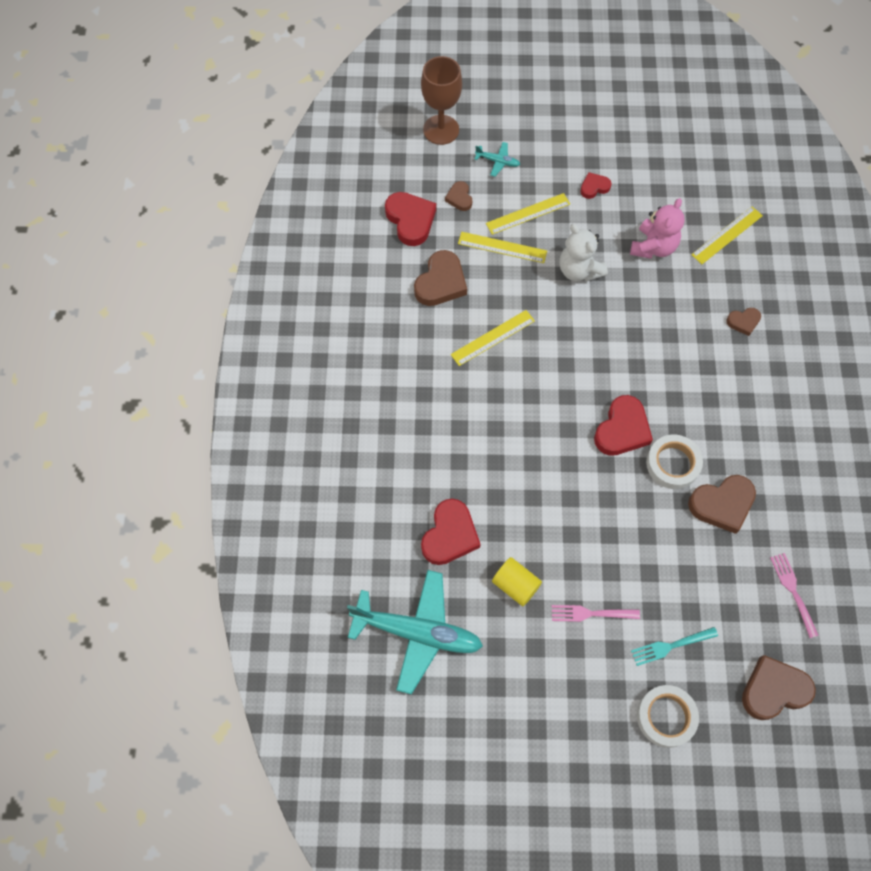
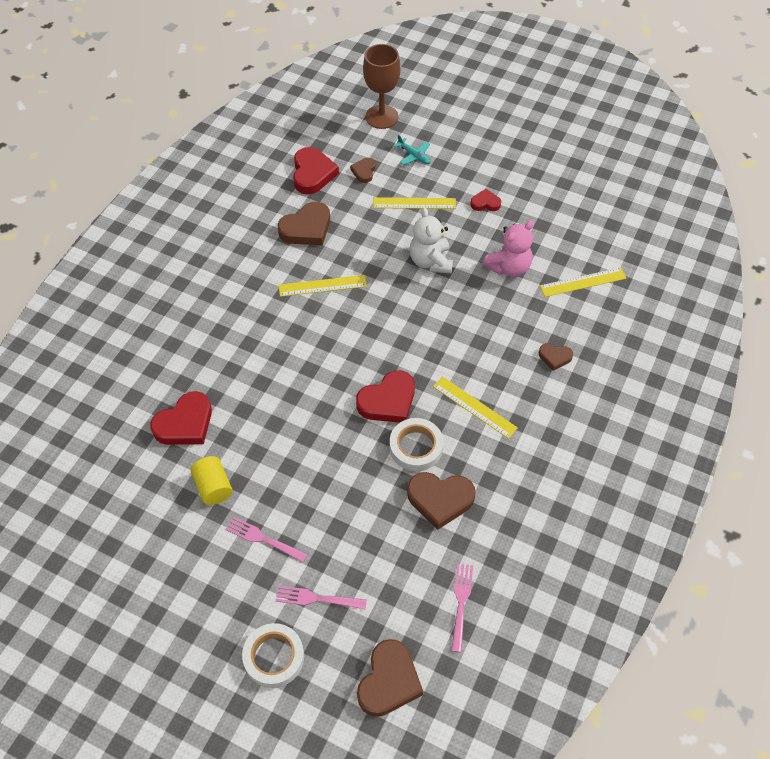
camera: 25 degrees right, 10 degrees down
turquoise plane [347,570,483,695] -> none
yellow ruler [458,232,547,263] -> yellow ruler moved to [433,376,518,439]
turquoise fork [631,627,718,666] -> pink fork [276,586,367,609]
brown heart [742,655,816,720] -> brown heart turned 105 degrees clockwise [357,639,423,717]

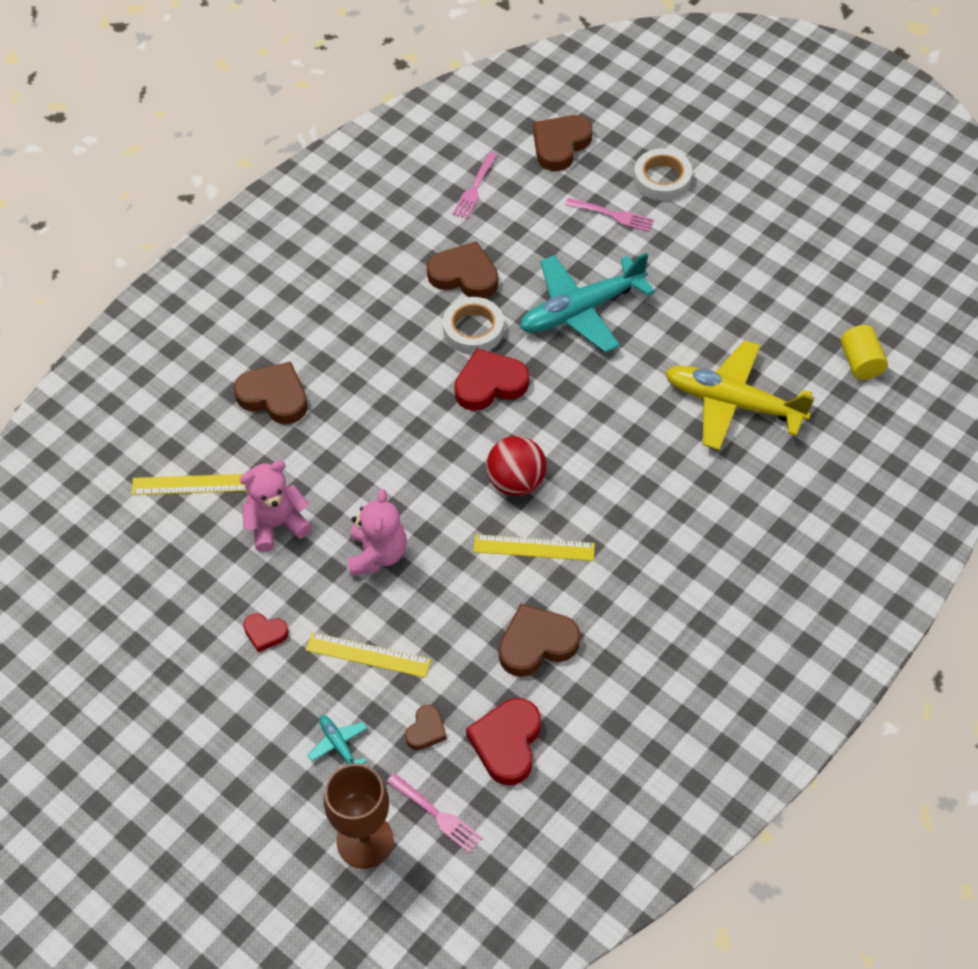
camera: 165 degrees left, 0 degrees up
red heart [150,391,212,445] -> yellow plane [665,340,815,450]
yellow cylinder [191,456,233,505] -> yellow cylinder moved to [841,325,888,380]
pink fork [225,516,308,562] -> pink fork moved to [387,773,483,853]
white teddy bear [410,207,453,273] -> pink teddy bear [347,489,407,576]
yellow ruler [433,376,518,439] -> none
brown heart [539,343,573,371] -> brown heart [234,362,308,424], size x1.84
none -> red ball [486,436,546,496]
none -> turquoise plane [520,253,655,353]

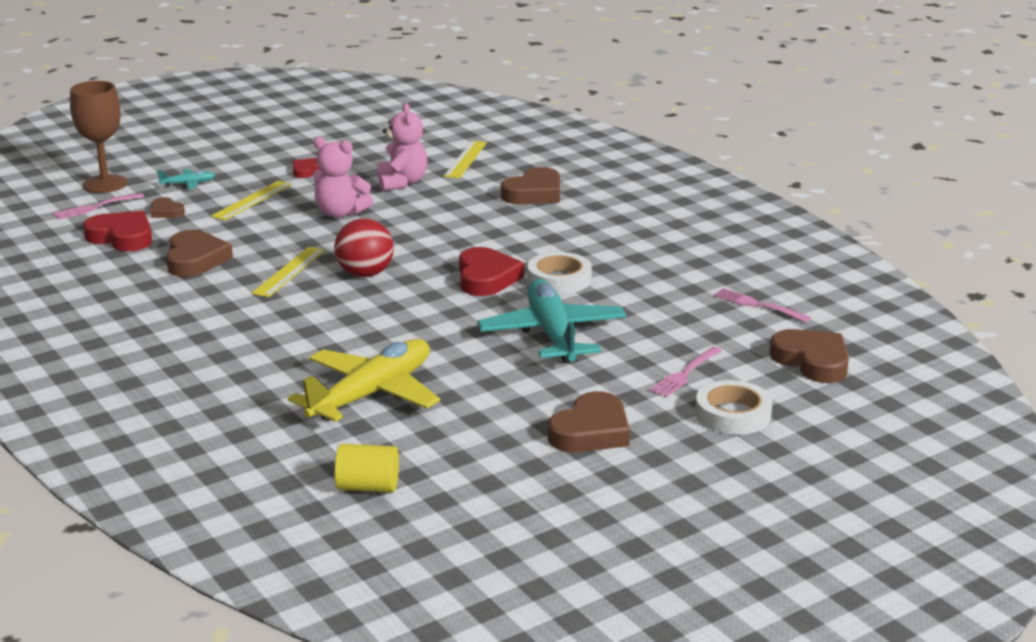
camera: 105 degrees right, 30 degrees down
brown heart [427,241,498,298] -> brown heart moved to [548,391,630,452]

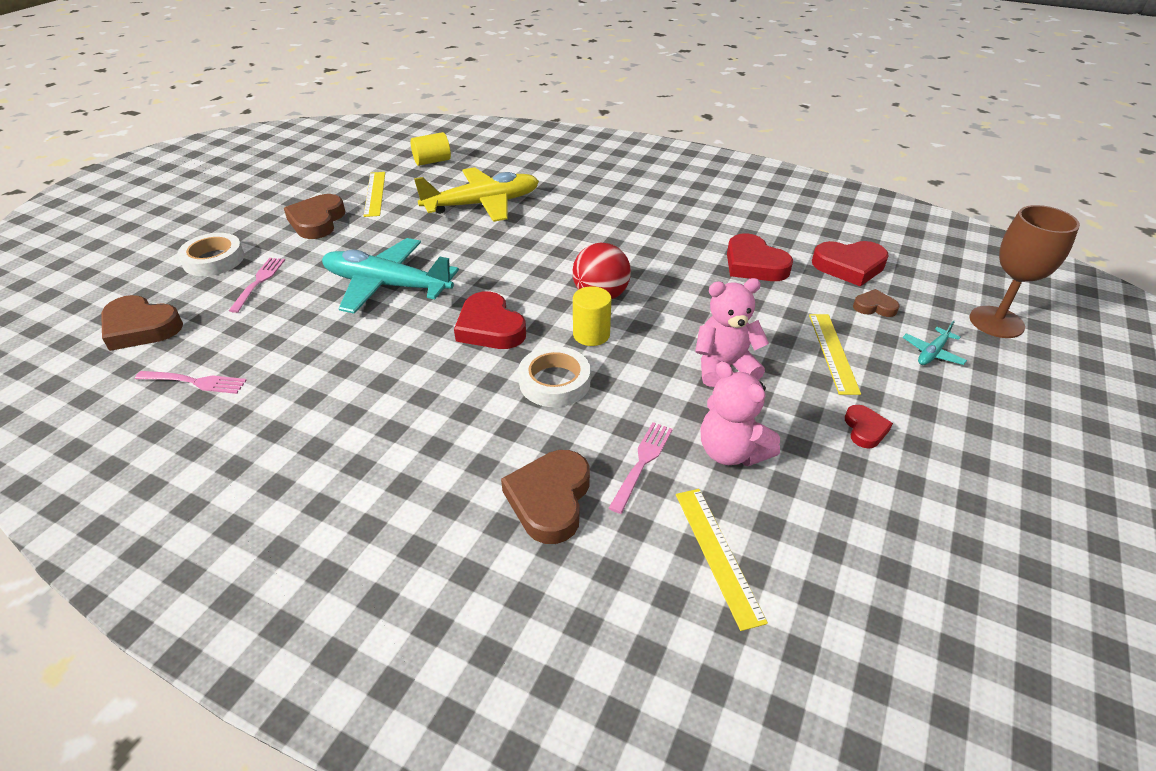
camera: 150 degrees right, 15 degrees up
pink fork [53,193,144,220] -> pink fork moved to [609,422,673,514]
brown heart [166,230,233,277] -> red heart [727,233,793,281]
yellow ruler [252,247,325,297] -> yellow ruler moved to [364,172,385,217]
yellow plane [288,339,440,422] -> yellow plane turned 120 degrees counterclockwise [414,167,539,222]
turquoise plane [477,279,627,363] -> turquoise plane turned 150 degrees clockwise [322,238,459,314]
white tape [527,252,592,294] -> white tape moved to [518,346,591,407]
none -> yellow cylinder [573,286,611,346]

